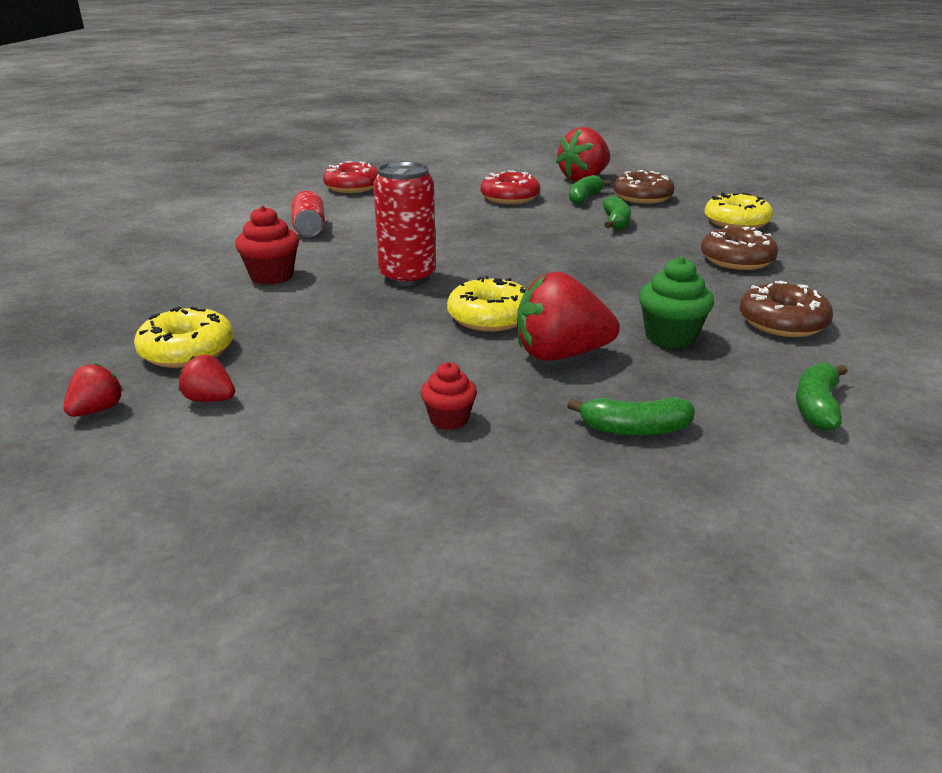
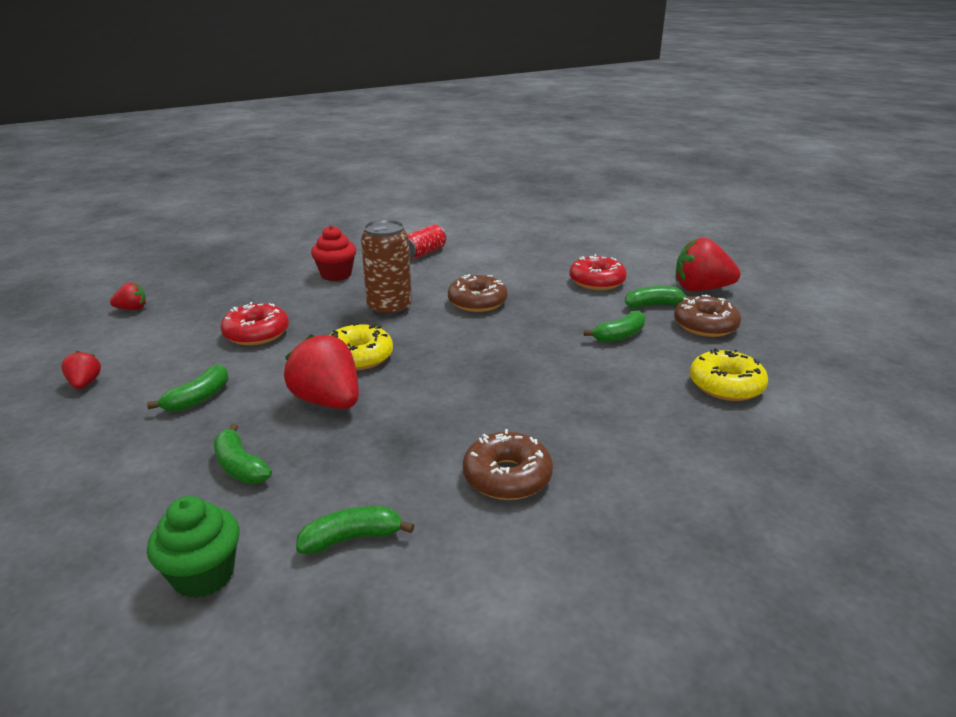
camera: 50 degrees right, 0 degrees up
yellow donut [134,307,234,368] -> none
red strawberry [179,355,235,402] -> red strawberry moved to [61,351,101,389]
red donut [323,161,378,193] -> red donut moved to [220,302,289,345]
red can [373,161,436,286] -> brown can [361,220,412,317]
red cupcake [421,362,477,430] -> green banana [147,364,229,412]
green cupcake [639,257,714,348] -> green cupcake moved to [147,496,239,598]
brown donut [701,226,778,270] -> brown donut moved to [448,274,508,312]

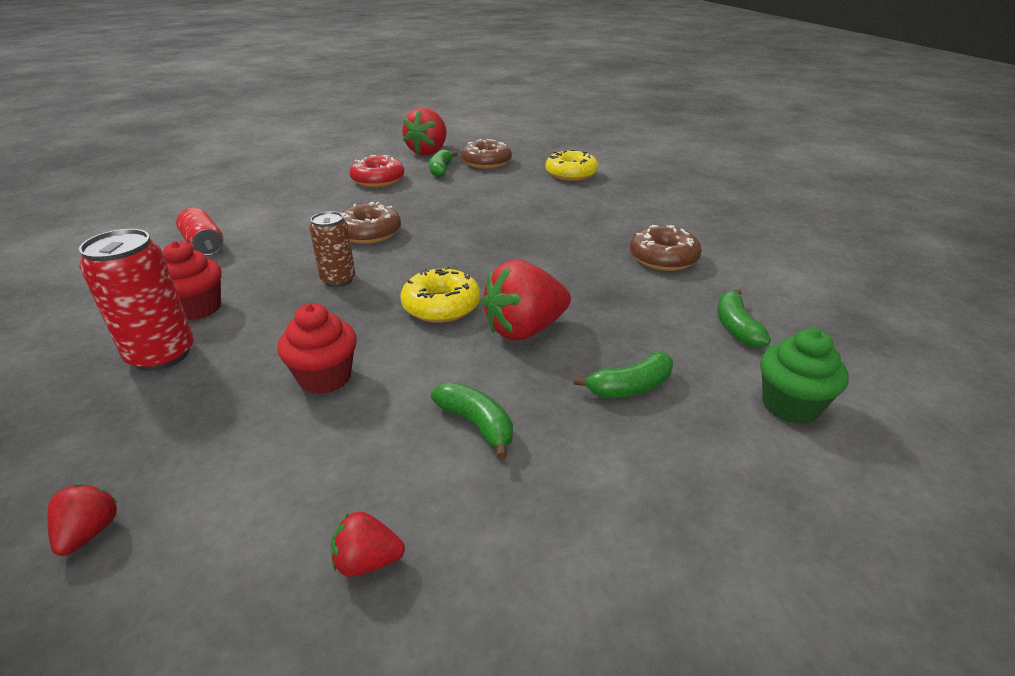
camera: 75 degrees left, 5 degrees up
red donut [220,302,289,345] -> red cupcake [277,303,357,394]
brown can [361,220,412,317] -> brown can [309,211,356,287], size x0.65
green banana [584,311,646,343] -> none
none -> red can [79,229,194,371]

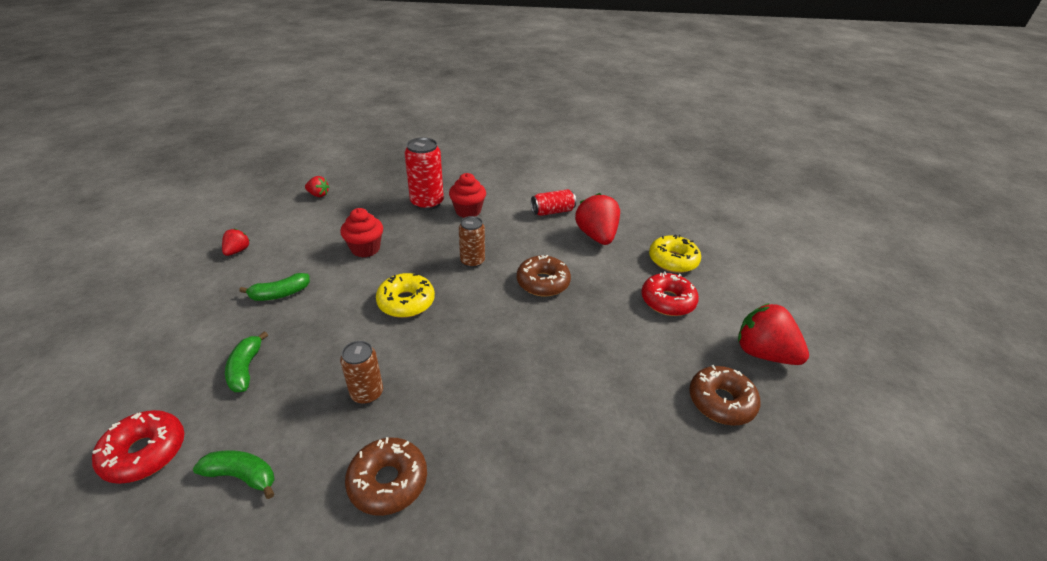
camera: 105 degrees right, 5 degrees up
green banana [429,149,457,178] -> none
red strawberry [482,260,571,340] -> red strawberry moved to [575,193,620,245]
yellow donut [545,149,598,181] -> yellow donut moved to [649,235,701,273]
green cupcake [760,328,848,424] -> red donut [92,410,184,484]
none -> brown can [340,341,383,404]

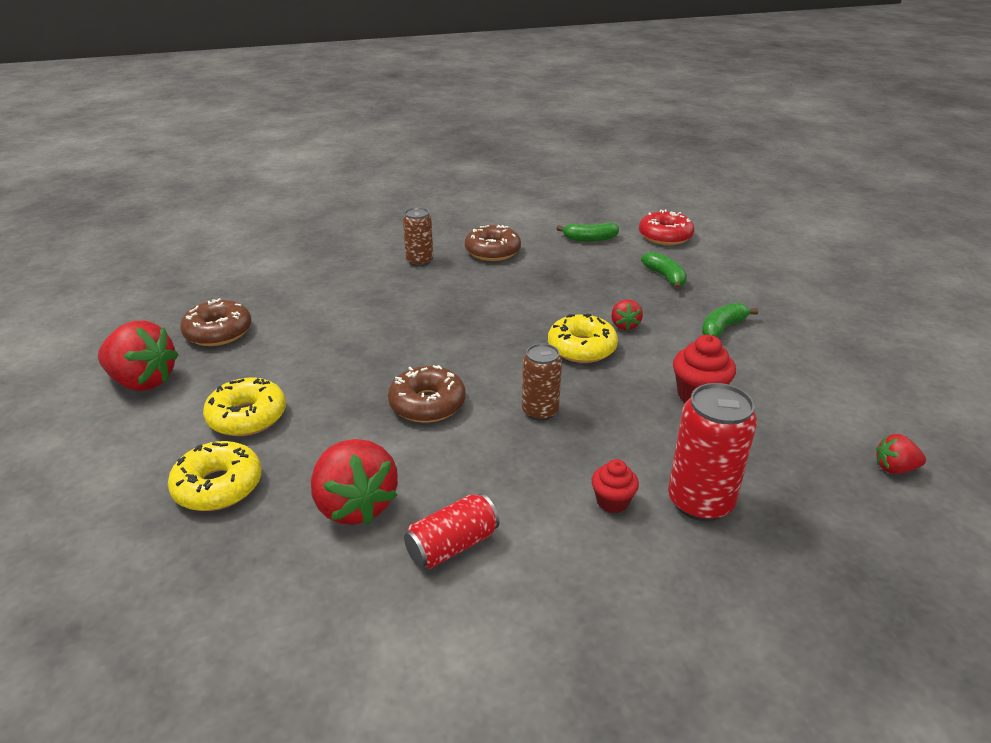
camera: 165 degrees right, 5 degrees down
red strawberry [222,229,250,256] -> red strawberry moved to [611,299,643,330]
brown can [340,341,383,404] -> brown can moved to [403,207,433,267]
red cupcake [449,173,486,218] -> red cupcake [592,459,639,513], size x0.64
red donut [641,272,699,316] -> yellow donut [203,378,286,436]

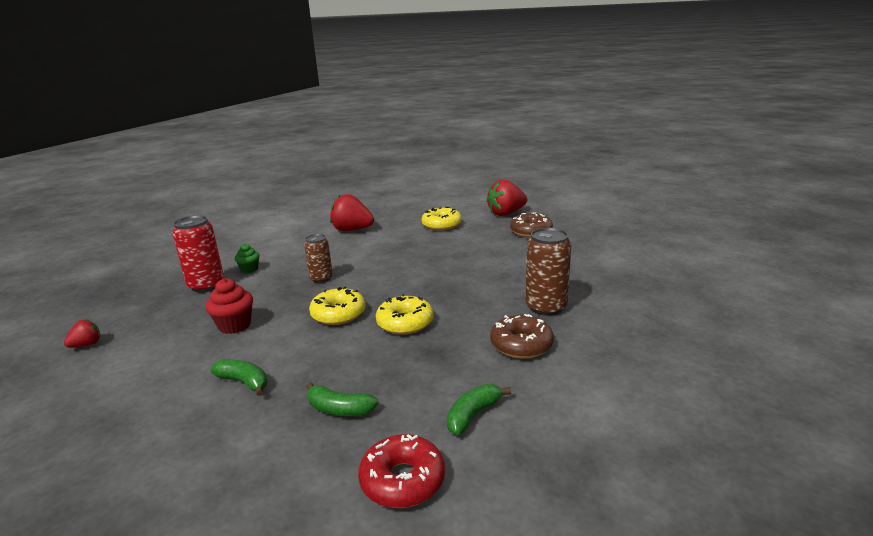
camera: 135 degrees right, 10 degrees down
yellow donut [168,441,262,511] -> yellow donut moved to [376,294,433,335]
brown donut [388,365,466,423] -> none
brown can [403,207,433,267] -> brown can [525,228,571,316], size x1.55
red can [404,493,499,569] -> none
red cupcake [592,459,639,513] -> green cupcake [235,244,259,273]
red strawberry [611,299,643,330] -> none
green banana [702,303,758,338] -> green banana turned 60 degrees counterclockwise [210,359,268,396]

